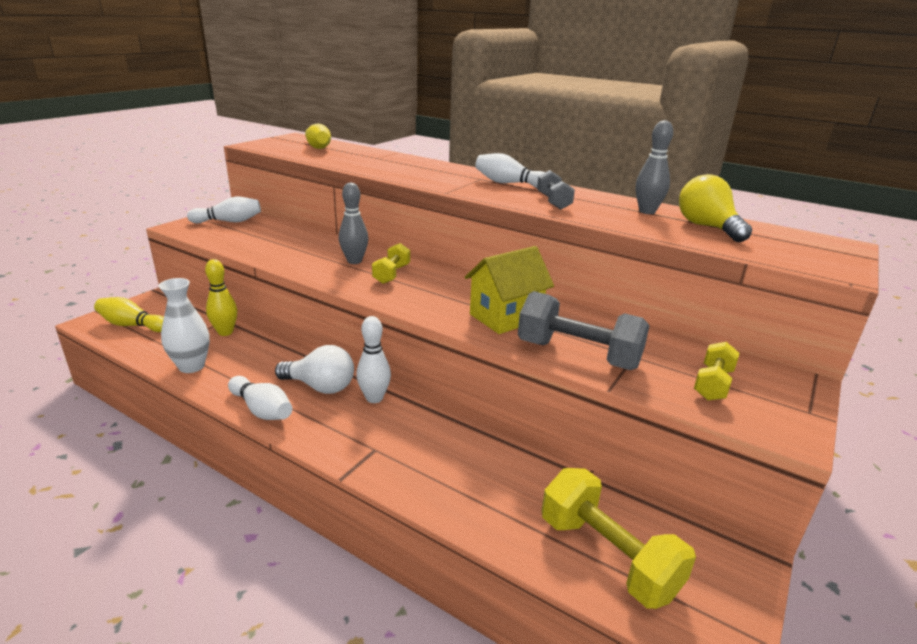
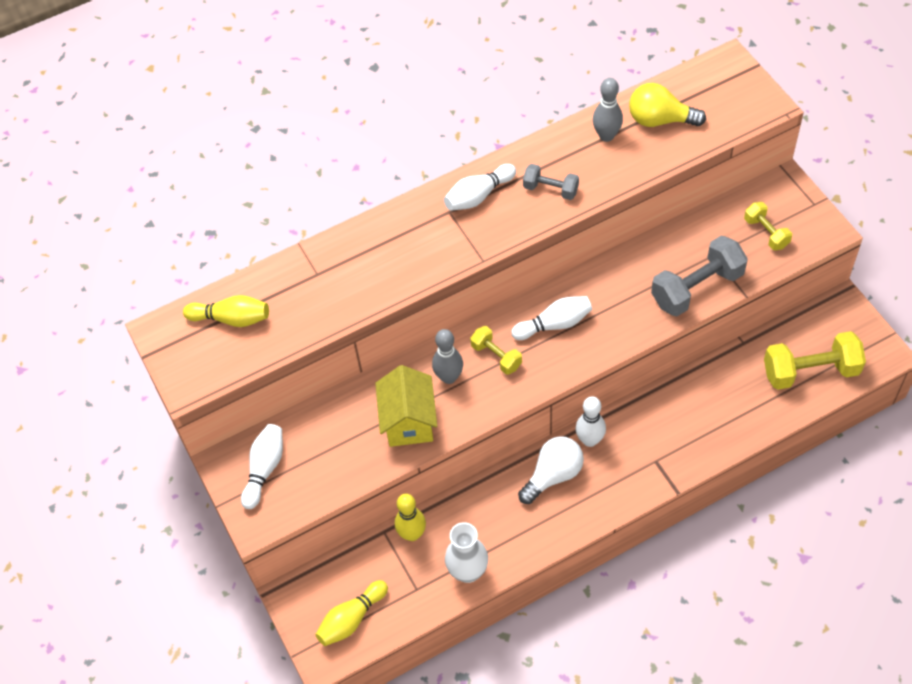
camera: 55 degrees left, 30 degrees up
white bowling pin [228,376,292,420] -> white bowling pin moved to [511,296,592,340]
yellow house [465,246,554,334] -> yellow house moved to [375,365,437,447]

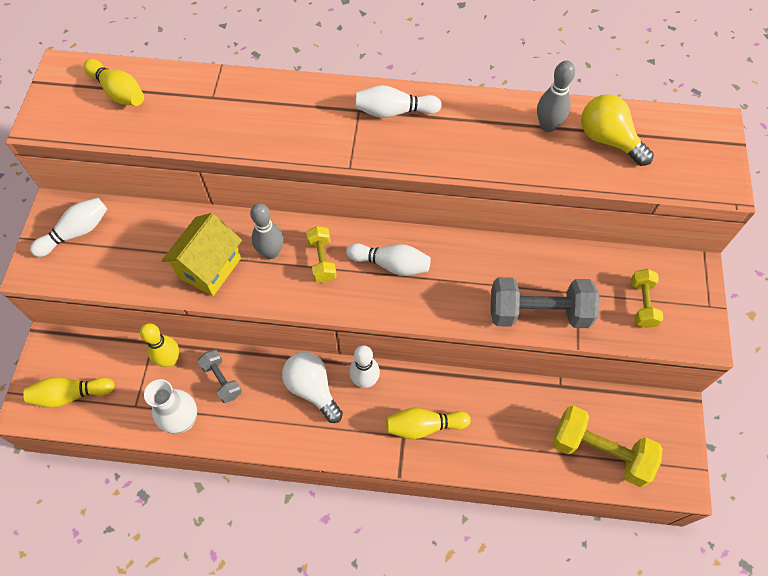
camera: 30 degrees right, 5 degrees up
white light bulb [518,436,584,504] -> white light bulb turned 120 degrees counterclockwise [282,352,343,423]
grey dumbbell [523,164,579,200] -> grey dumbbell moved to [197,349,242,403]
none -> yellow bowling pin [386,408,471,439]

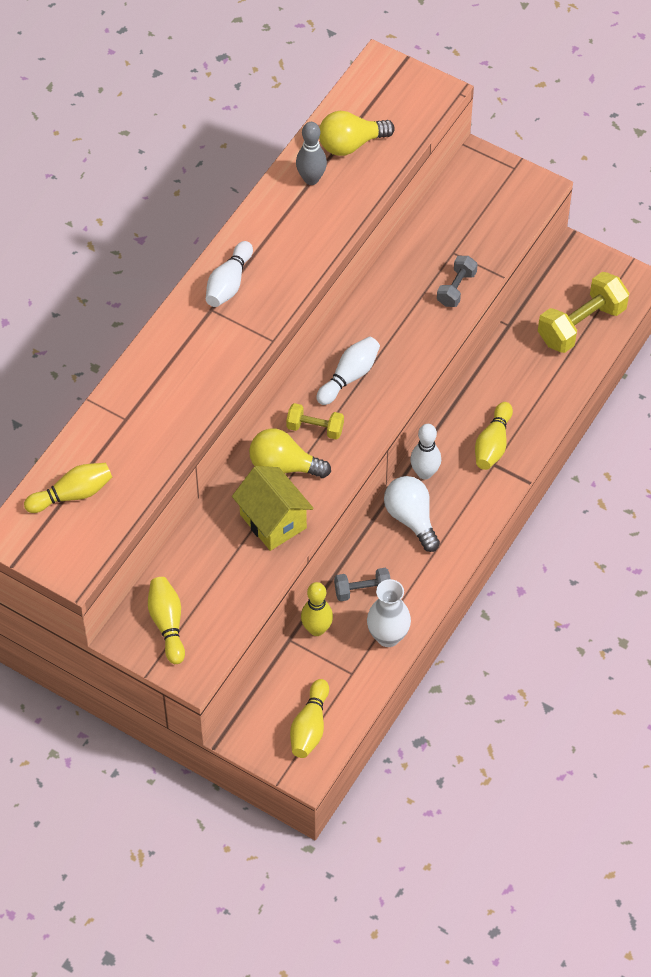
camera: 65 degrees left, 5 degrees down
white bowling pin [30,198,107,257] -> yellow bowling pin [148,577,185,664]
grey bowling pin [250,203,283,259] -> yellow light bulb [249,429,331,478]
white light bulb [282,352,343,423] -> white light bulb turned 75 degrees clockwise [384,476,440,552]
grey dumbbell [491,277,599,328] -> grey dumbbell [437,256,478,307], size x0.56
yellow dumbbell [631,269,663,328] -> none

